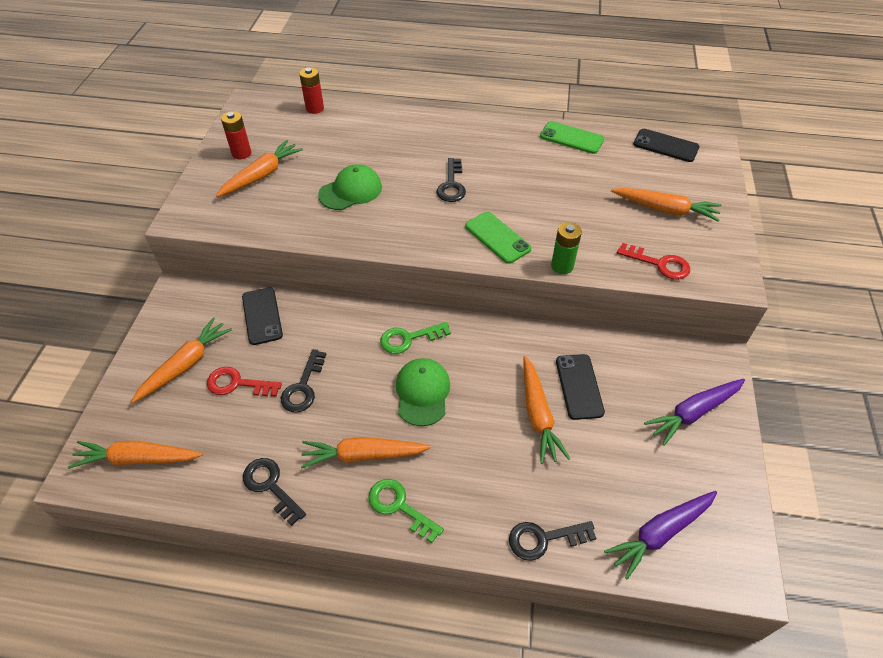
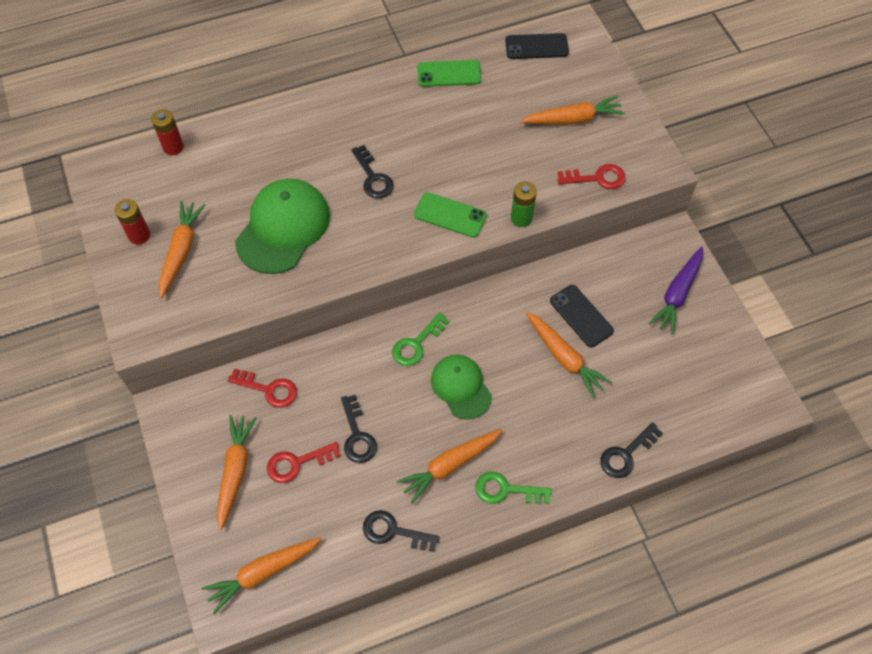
camera: 30 degrees left, 10 degrees up
black phone [242,287,283,345] -> red key [228,368,297,408]
green cap [318,164,382,210] -> green cap [235,179,330,274], size x1.57
purple carrot [604,491,717,580] -> none

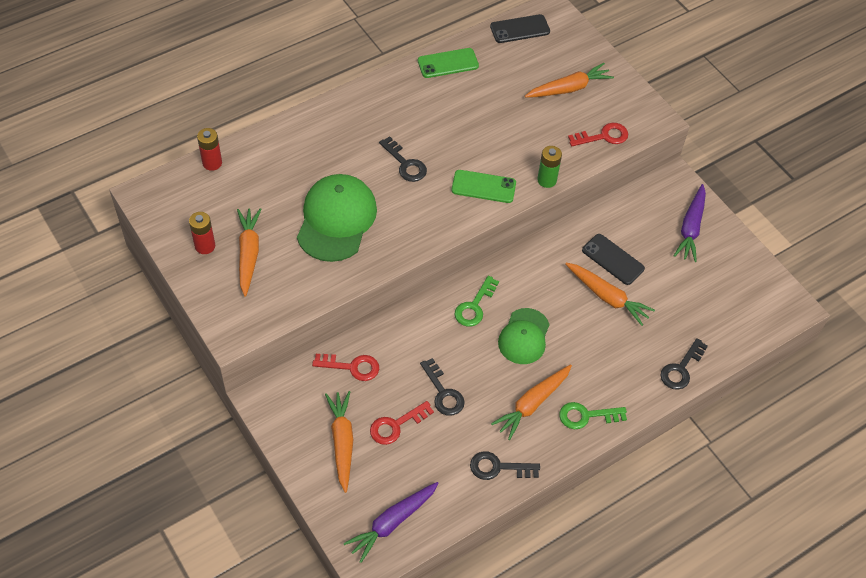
camera: 15 degrees left, 5 degrees down
orange carrot [202,537,322,614] -> purple carrot [344,482,439,563]
green cap [431,355,492,420] -> green cap turned 120 degrees counterclockwise [498,308,550,364]

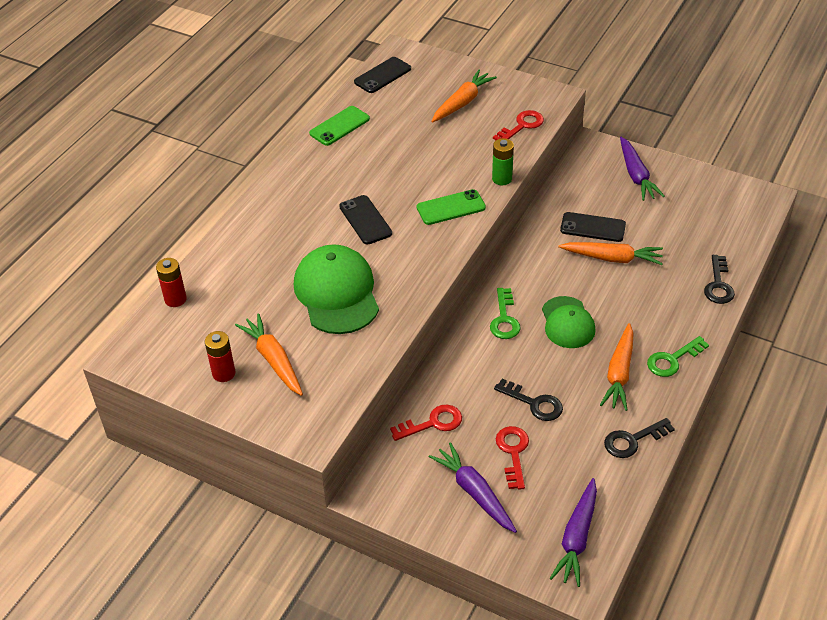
camera: 25 degrees left, 10 degrees down
orange carrot [325,391,353,493] -> purple carrot [429,442,517,533]
red key [370,401,434,445] -> red key turned 150 degrees clockwise [496,426,529,490]
black key [379,136,427,182] -> black phone [339,195,392,245]

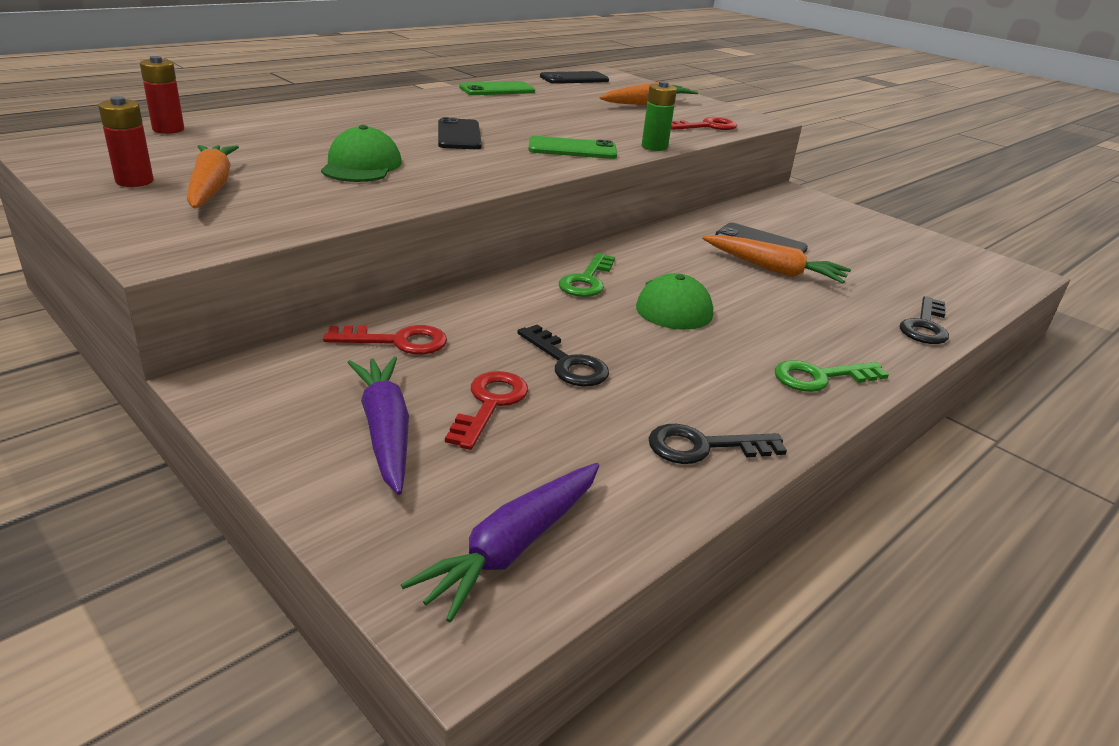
camera: 15 degrees right, 15 degrees down
green cap [294,244,379,334] -> green cap [321,125,402,182], size x0.64
orange carrot [600,323,634,411] -> none
purple carrot [620,137,665,201] -> none

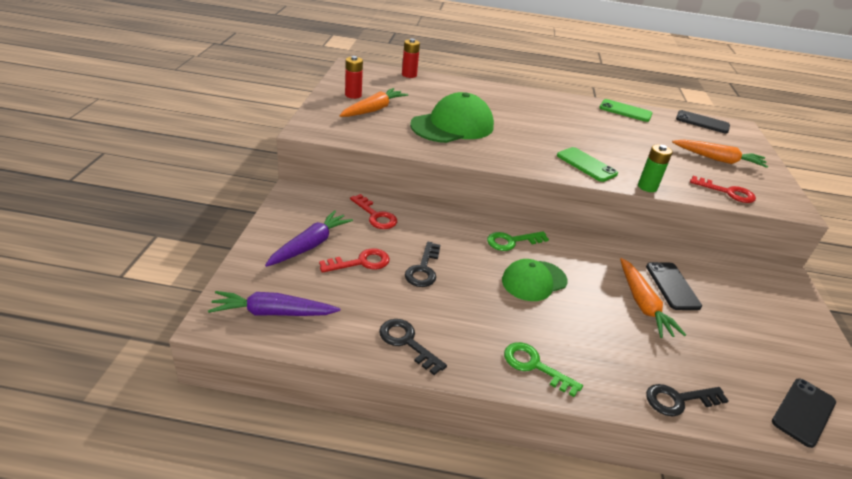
camera: 50 degrees right, 5 degrees up
green cap [321,125,402,182] -> green cap [410,92,494,143], size x1.57
black phone [438,117,482,149] -> black phone moved to [772,378,836,448]

